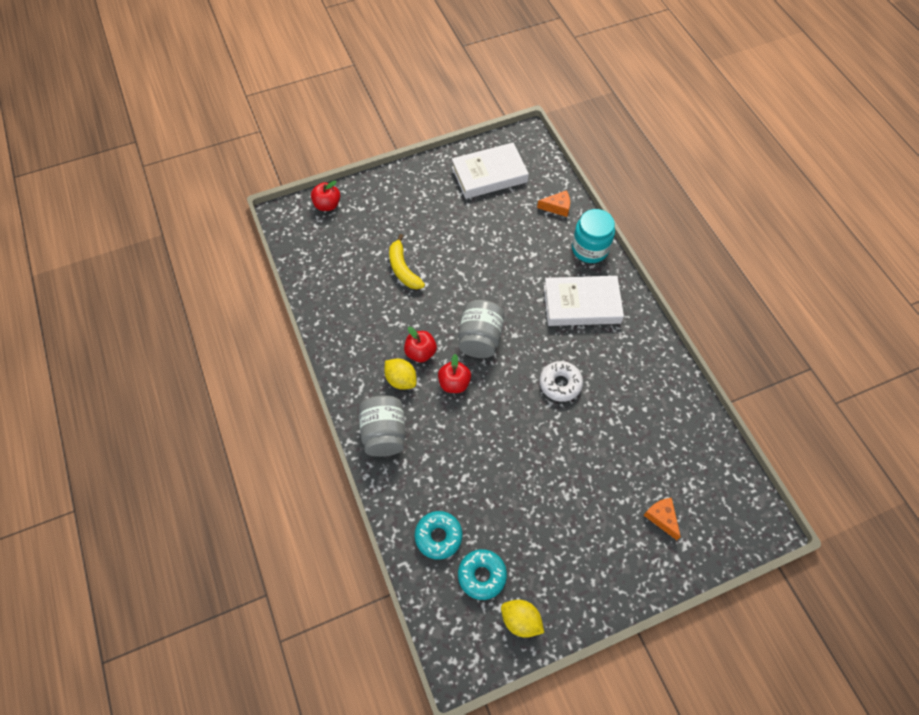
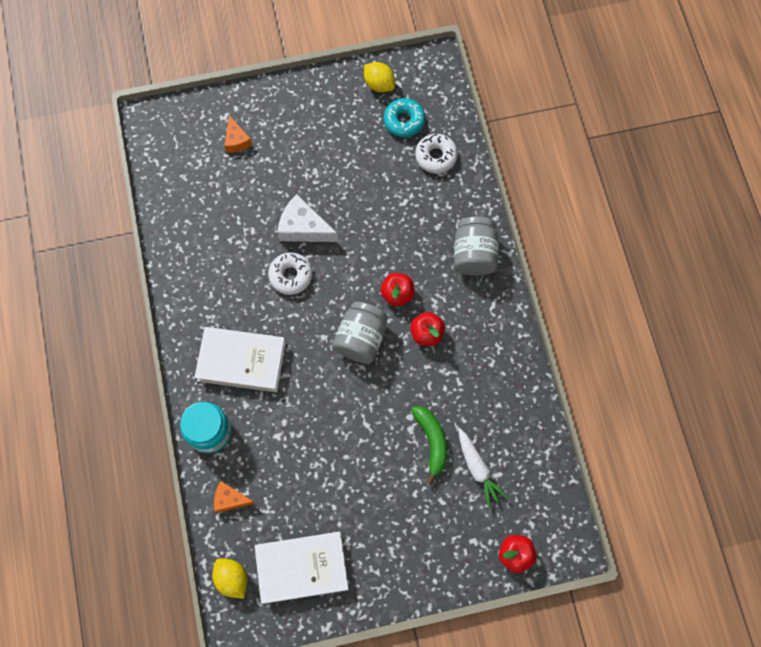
camera: 170 degrees left, 10 degrees up
yellow lemon [384,359,417,390] -> yellow lemon moved to [212,558,247,599]
yellow banana [389,234,425,289] -> green banana [411,406,447,485]
turquoise donut [415,511,462,560] -> white donut [415,134,458,173]
none -> white cheese [277,194,339,242]
none -> white carrot [458,428,509,509]

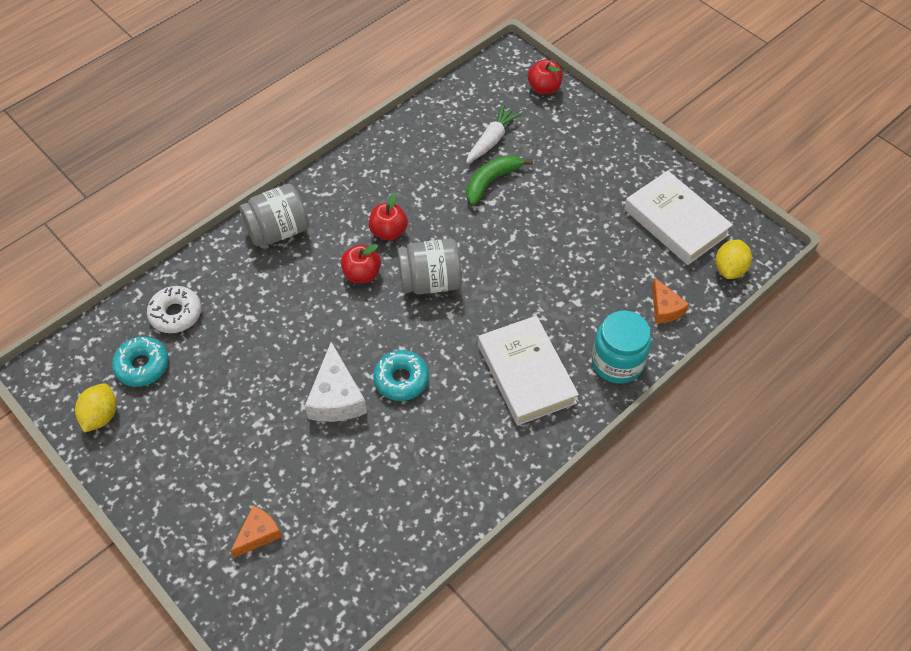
camera: 120 degrees left, 15 degrees down
white donut [268,252,313,295] -> turquoise donut [373,350,429,401]

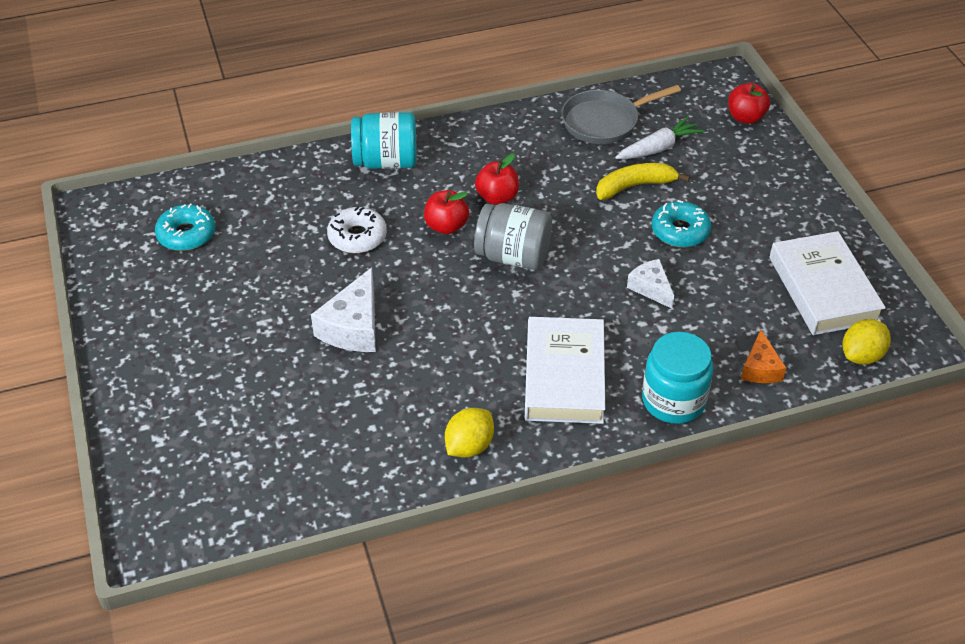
camera: 25 degrees right, 10 degrees down
yellow lemon [75,383,116,433] -> yellow lemon moved to [445,408,494,458]
white donut [147,286,201,333] -> white donut moved to [327,207,387,253]
orange cheese [230,506,282,558] -> none
grey jar [239,184,309,246] -> turquoise jar [351,112,417,169]
turquoise donut [373,350,429,401] -> turquoise donut moved to [652,200,711,247]
green banana [466,155,533,205] -> yellow banana [596,163,690,200]
none -> grey pan [561,85,681,144]
none -> white cheese [627,259,674,309]

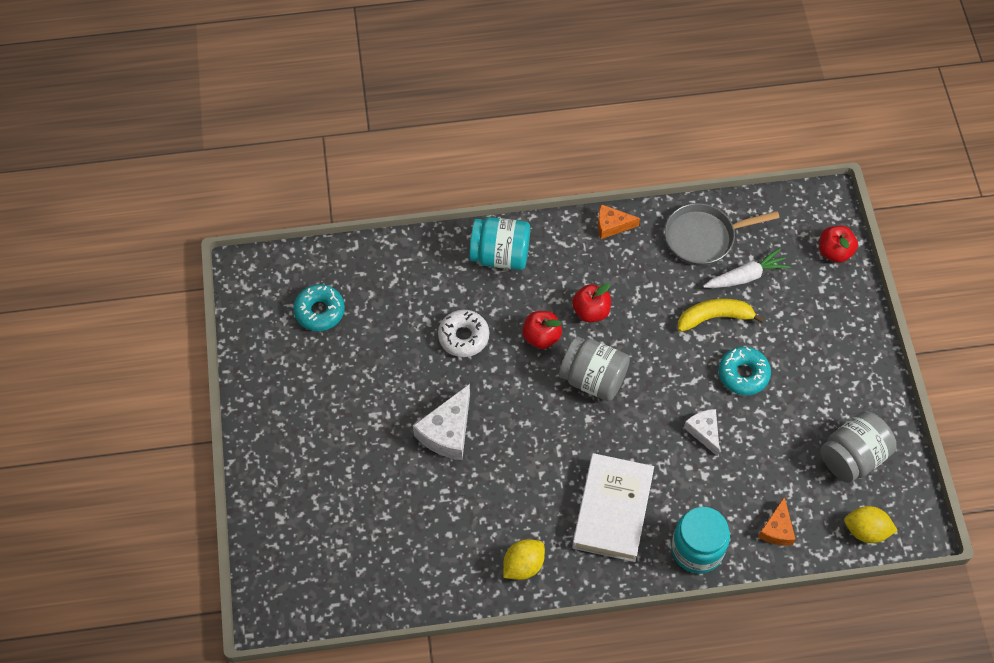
camera: 10 degrees right, 15 degrees up
white book [770,231,886,335] -> grey jar [820,411,897,483]
yellow lemon [843,319,891,365] -> yellow lemon turned 45 degrees clockwise [844,506,898,543]
none -> orange cheese [598,204,640,239]

